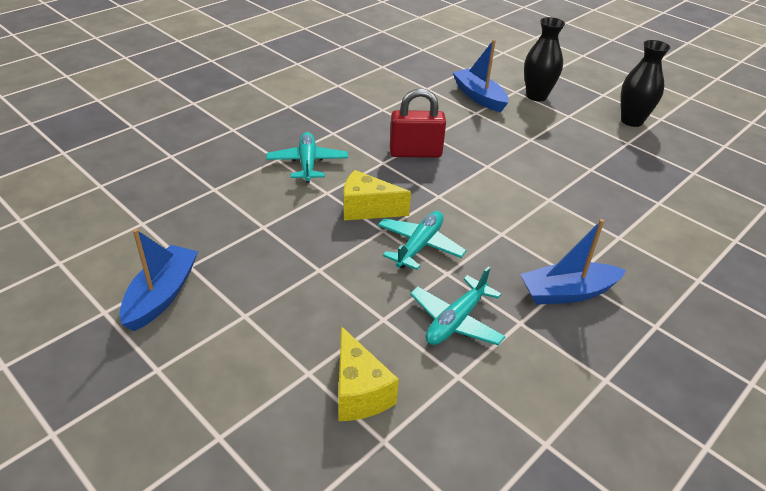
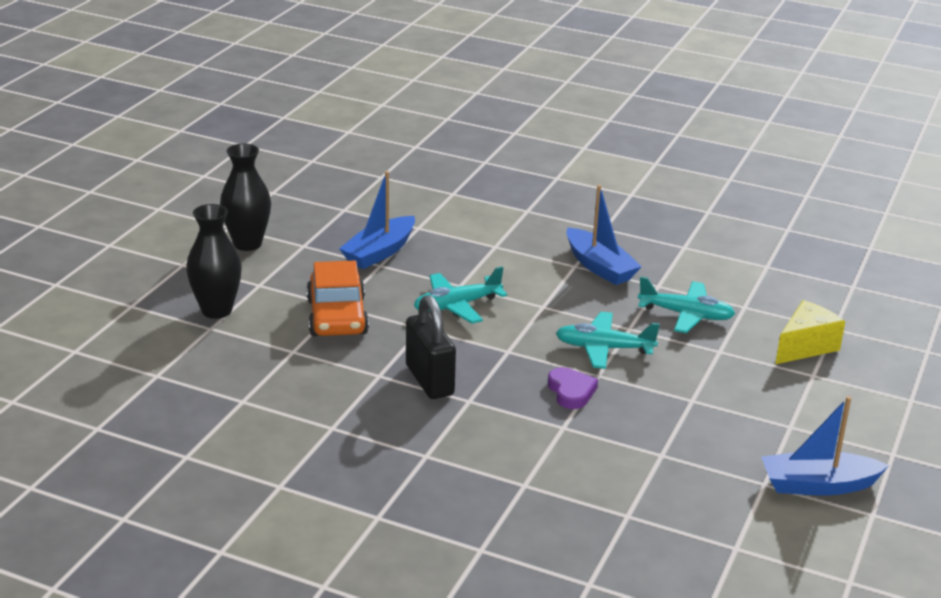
camera: 110 degrees left, 10 degrees down
turquoise plane [266,132,348,183] -> turquoise plane moved to [414,266,508,324]
yellow cheese [344,170,411,221] -> purple heart [548,367,598,409]
red padlock [390,88,446,158] -> black padlock [406,295,456,399]
blue boat [453,39,509,112] -> blue boat moved to [339,171,415,269]
none -> orange car [306,261,369,336]

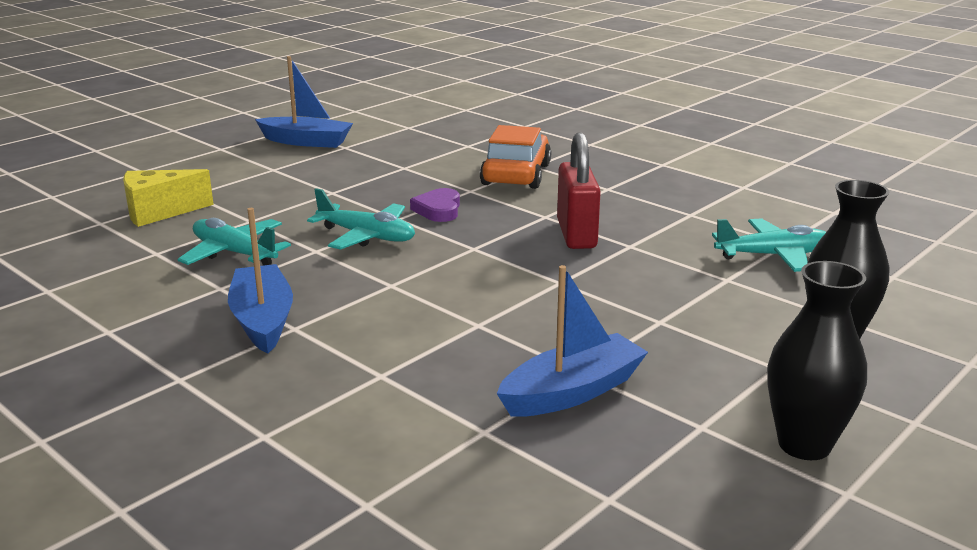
camera: 160 degrees left, 5 degrees down
orange car [306,261,369,336] -> orange car moved to [480,125,551,189]
black padlock [406,295,456,399] -> red padlock [557,132,601,249]
turquoise plane [414,266,508,324] -> turquoise plane moved to [712,218,826,272]

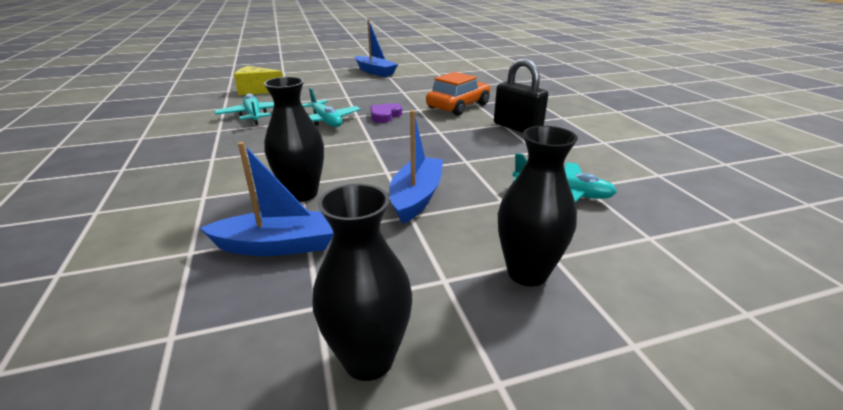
camera: 30 degrees right, 5 degrees up
blue boat [228,208,293,354] -> blue boat moved to [389,110,443,224]
red padlock [557,132,601,249] -> none
none -> black vase [264,77,324,202]
none -> black padlock [494,59,549,133]

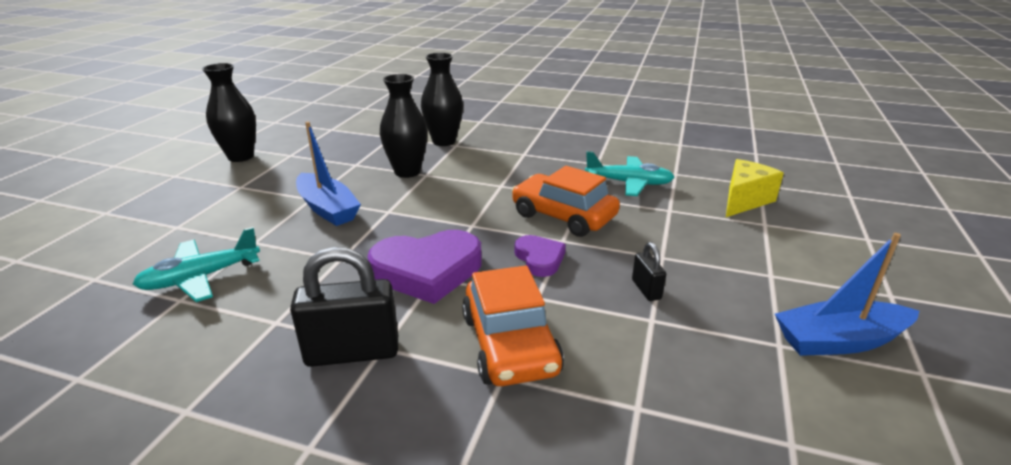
camera: 125 degrees right, 0 degrees up
blue boat [200,142,334,256] -> none
turquoise plane [302,88,360,127] -> orange car [512,166,620,237]
black vase [498,126,578,287] -> black vase moved to [421,53,463,146]
none -> purple heart [367,230,482,304]
none -> black padlock [632,242,666,301]

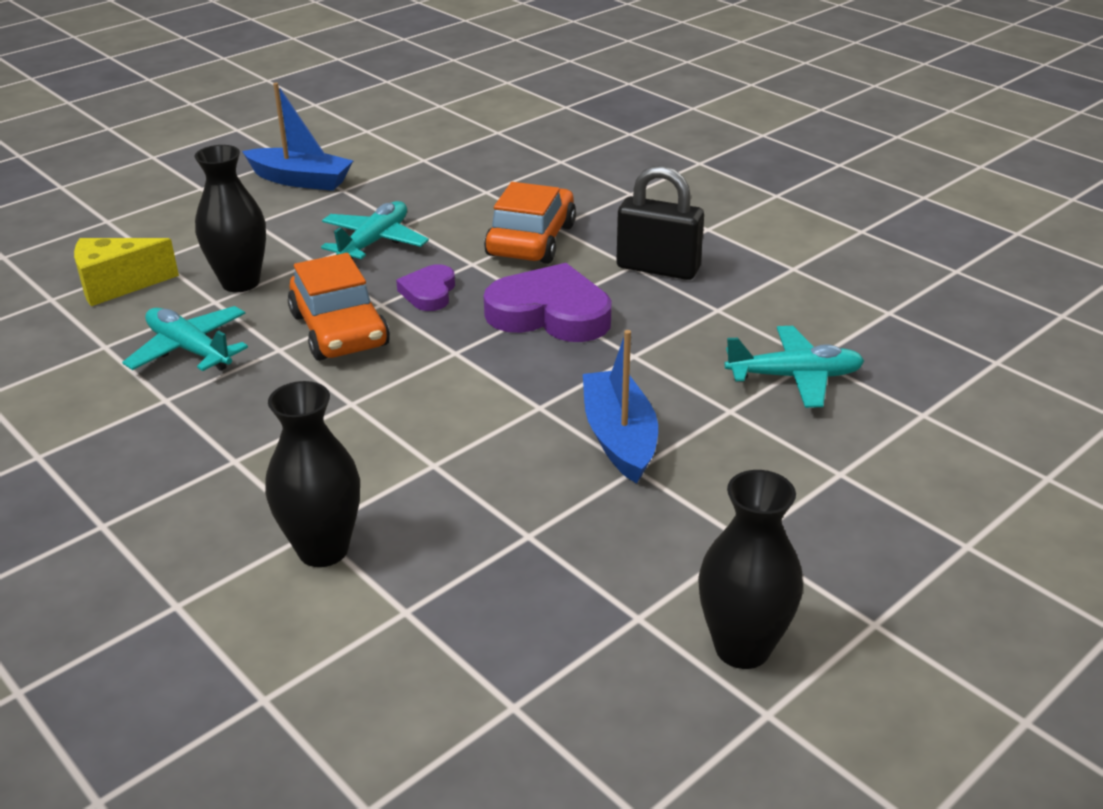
camera: 150 degrees left, 5 degrees up
black vase [380,74,428,178] -> black vase moved to [194,145,266,292]
black padlock [632,242,666,301] -> turquoise plane [321,201,429,259]

